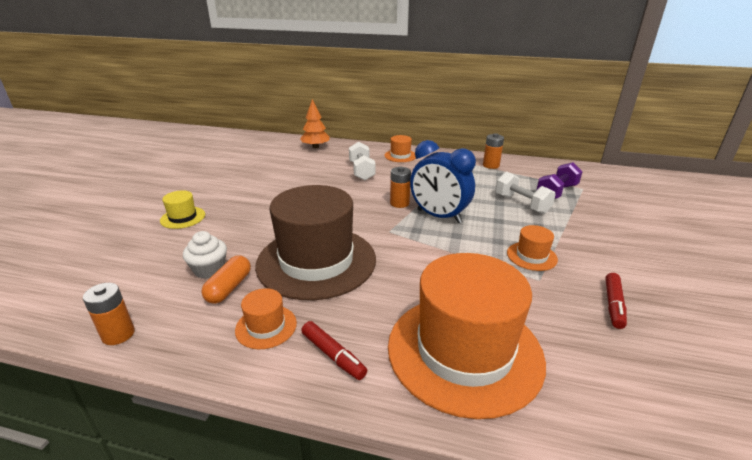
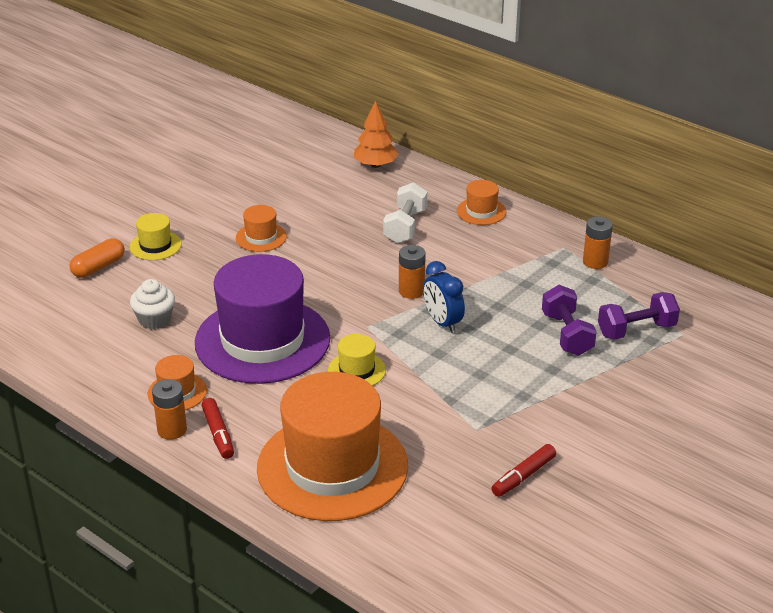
camera: 25 degrees right, 5 degrees up
orange battery [83,283,135,345] -> orange battery moved to [152,379,187,440]
orange capsule [201,255,251,304] -> orange capsule moved to [69,238,125,278]
brown hat [255,185,376,300] -> purple hat [195,254,330,384]
blue clock [410,140,476,223] -> blue clock [423,261,465,333], size x0.65
white dumbbell [496,171,556,214] -> purple dumbbell [542,285,597,356]
orange hat [507,225,558,271] -> orange hat moved to [236,205,287,252]
none -> yellow hat [328,334,386,386]

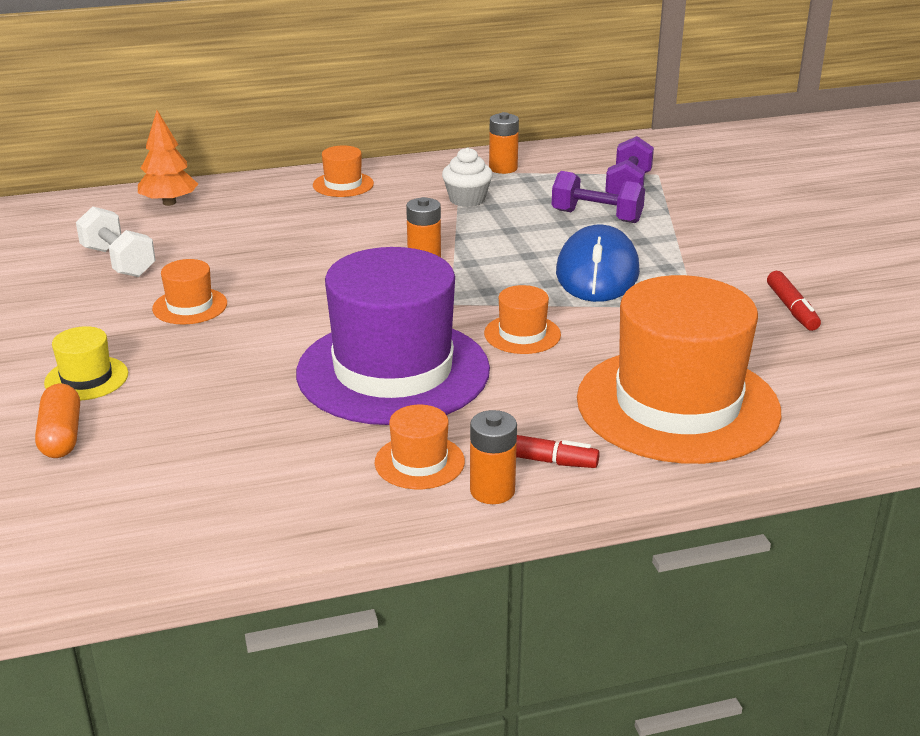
camera: 55 degrees left, 5 degrees down
white cupcake [130,279,175,329] -> white cupcake moved to [442,147,493,207]
yellow hat [328,334,386,386] -> orange hat [484,285,561,354]
white dumbbell [383,182,427,244] -> white dumbbell moved to [76,206,156,277]
blue clock [423,261,465,333] -> none
none -> blue mouse [556,225,640,302]

